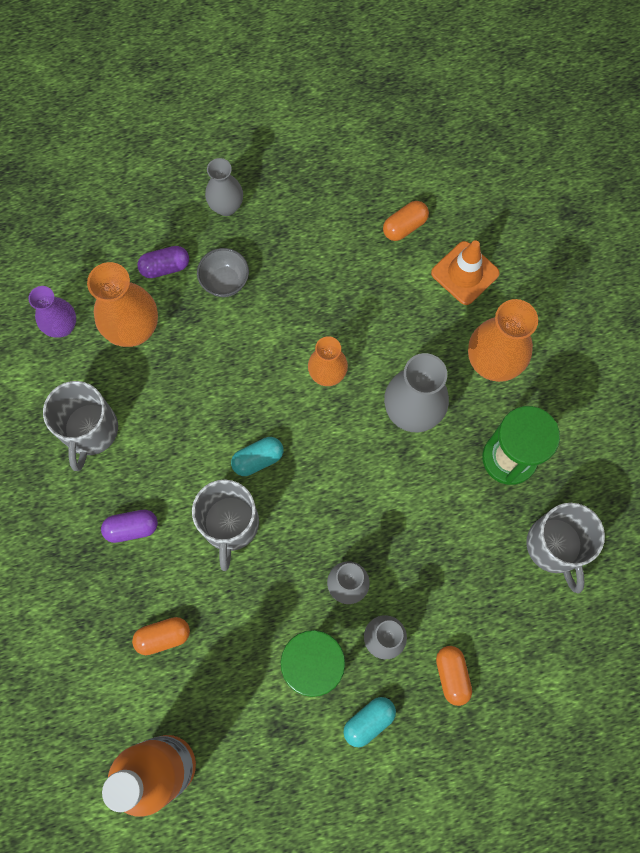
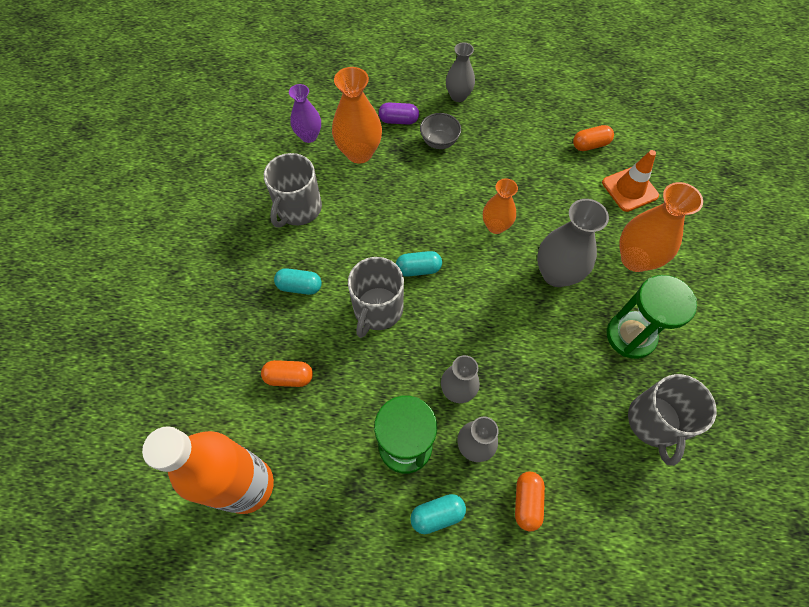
camera: 20 degrees right, 10 degrees down
purple capsule [101,510,158,543] -> turquoise capsule [274,268,322,295]

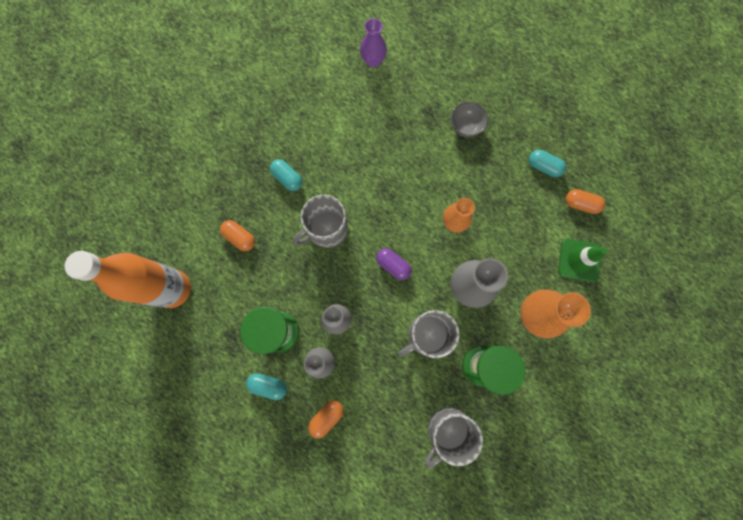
camera: 35 degrees right, 15 degrees up
grey mug [264,153,322,228] -> grey mug moved to [398,310,459,358]
orange vase [332,67,382,164] -> none
purple capsule [379,103,419,125] -> purple capsule moved to [376,248,411,280]
turquoise capsule [396,251,442,277] -> turquoise capsule moved to [529,150,566,177]
grey vase [446,42,475,102] -> none
orange traffic cone [602,150,659,212] -> green traffic cone [558,239,607,282]

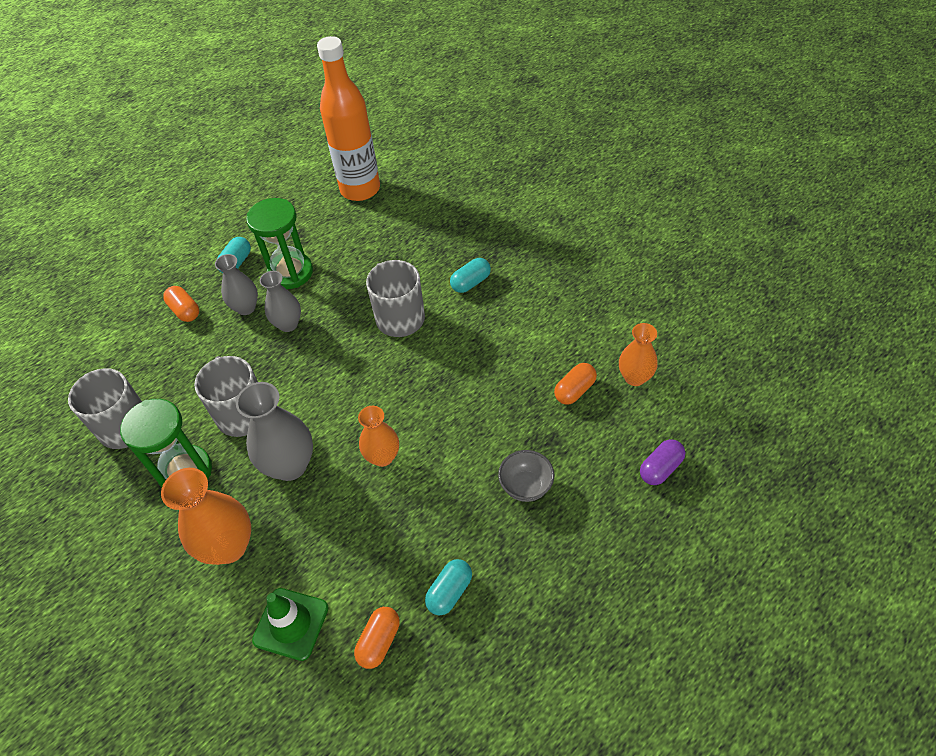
camera: 100 degrees right, 25 degrees down
orange capsule [220,220,255,251] -> orange capsule moved to [554,363,597,405]
purple vase [360,18,387,67] -> orange vase [619,323,658,386]
purple capsule [376,248,411,280] -> purple capsule moved to [640,439,685,485]

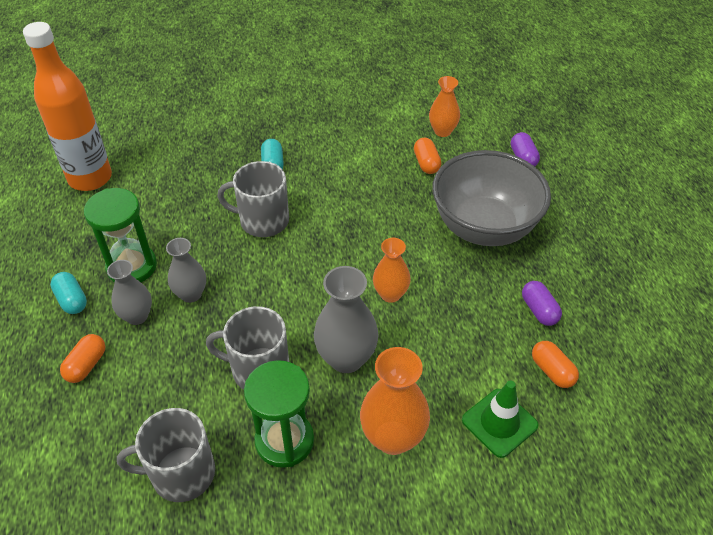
camera: 60 degrees left, 5 degrees down
orange capsule [163,286,199,322] -> orange capsule turned 60 degrees counterclockwise [60,334,106,383]
turquoise capsule [425,559,472,616] -> purple capsule [522,281,562,326]
grey bowl [498,450,554,502] -> grey bowl [432,150,551,246], size x2.42

